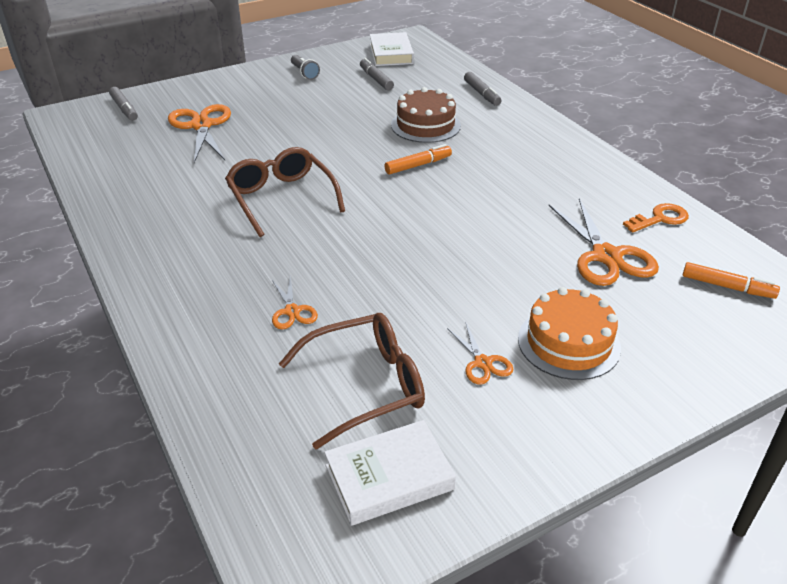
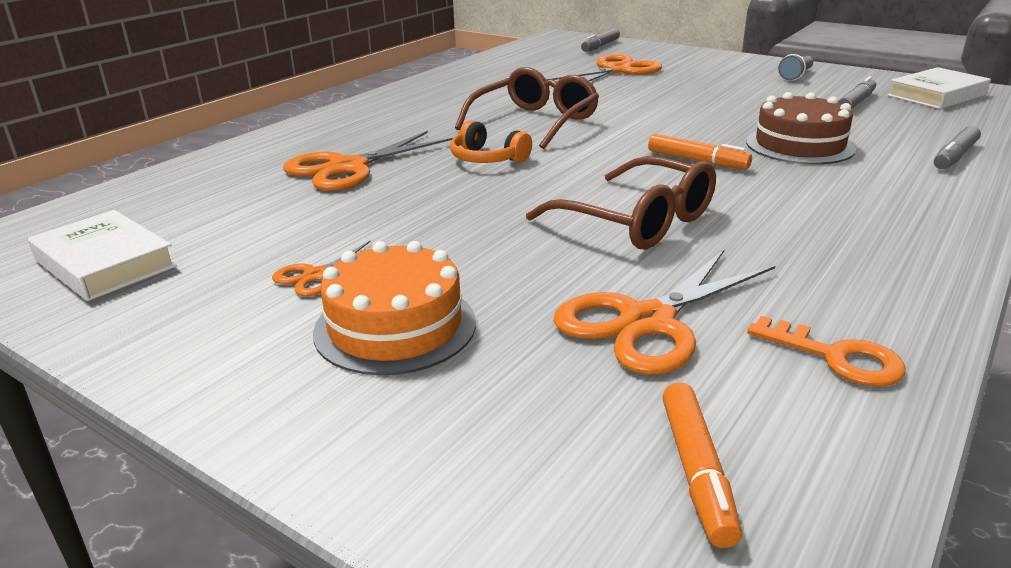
camera: 65 degrees right, 10 degrees down
orange scissors [272,275,318,329] -> orange scissors [283,131,453,191], size x1.93
brown glasses [279,313,425,450] -> brown glasses moved to [526,156,716,250]
none -> orange headphones [450,120,532,163]

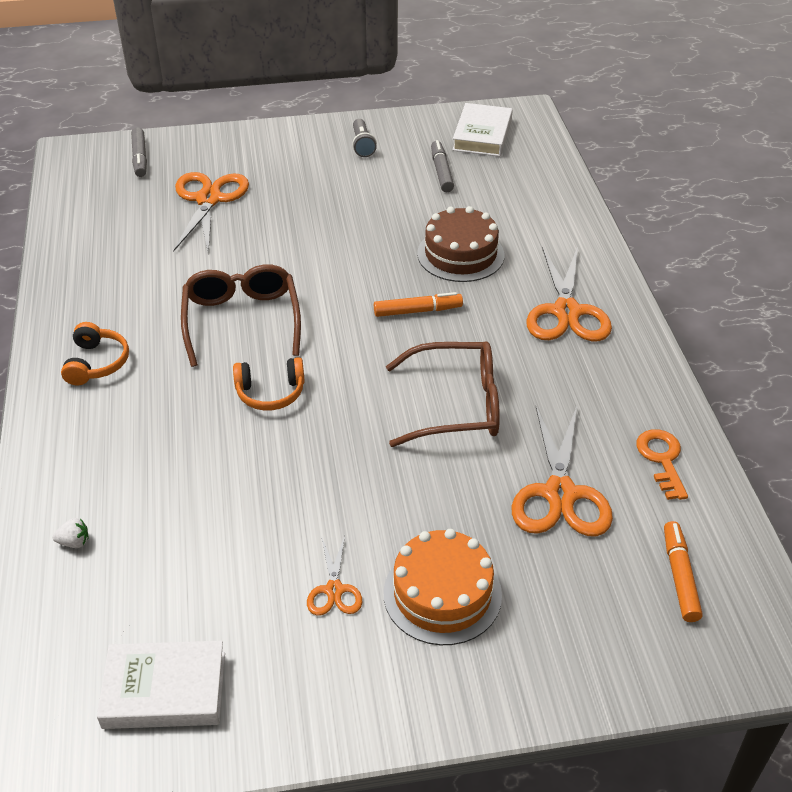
camera: 45 degrees left, 15 degrees up
orange scissors [283,131,453,191] -> orange scissors moved to [526,247,612,341]
orange marker [662,382,742,548] -> orange marker turned 135 degrees counterclockwise [664,521,703,622]
orange key [747,316,906,387] -> orange key turned 90 degrees counterclockwise [636,429,688,500]
grey marker [934,126,981,169] -> none
none -> white strawberry [53,518,89,548]
none -> orange headphones [61,322,129,386]

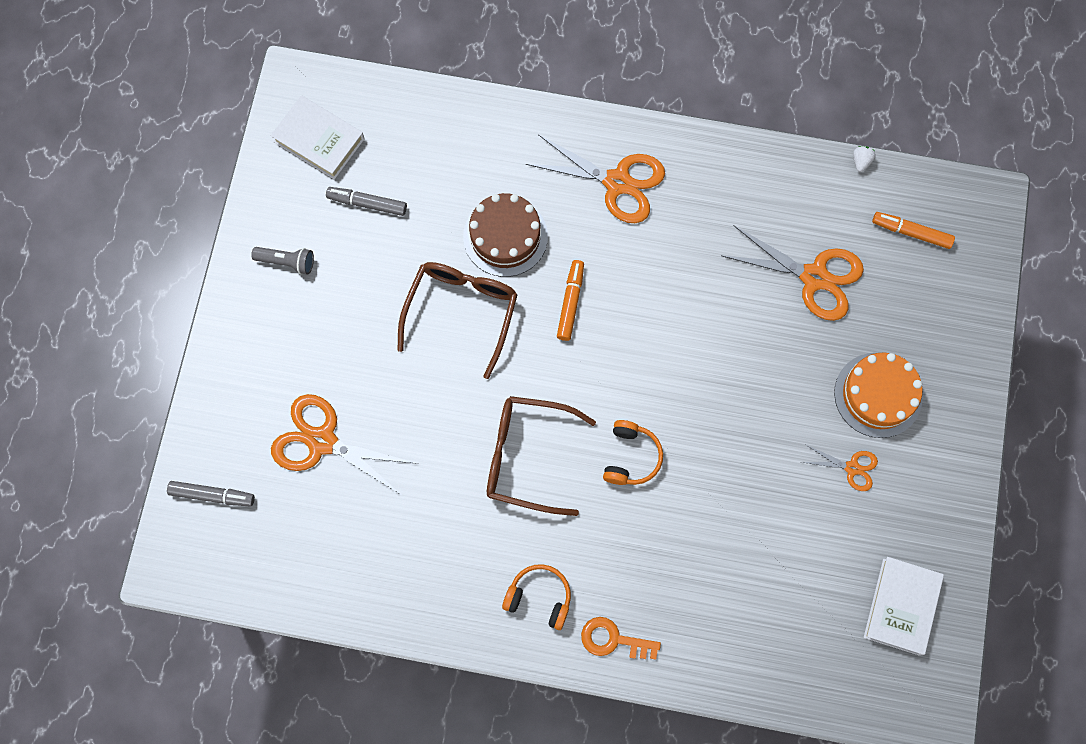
camera: 70 degrees left, 30 degrees up
white strawberry [53,518,89,548] -> white strawberry moved to [853,146,876,172]
brown glasses [386,341,500,447] -> brown glasses moved to [397,262,518,379]
orange key [636,429,688,500] -> orange key moved to [581,617,661,659]

